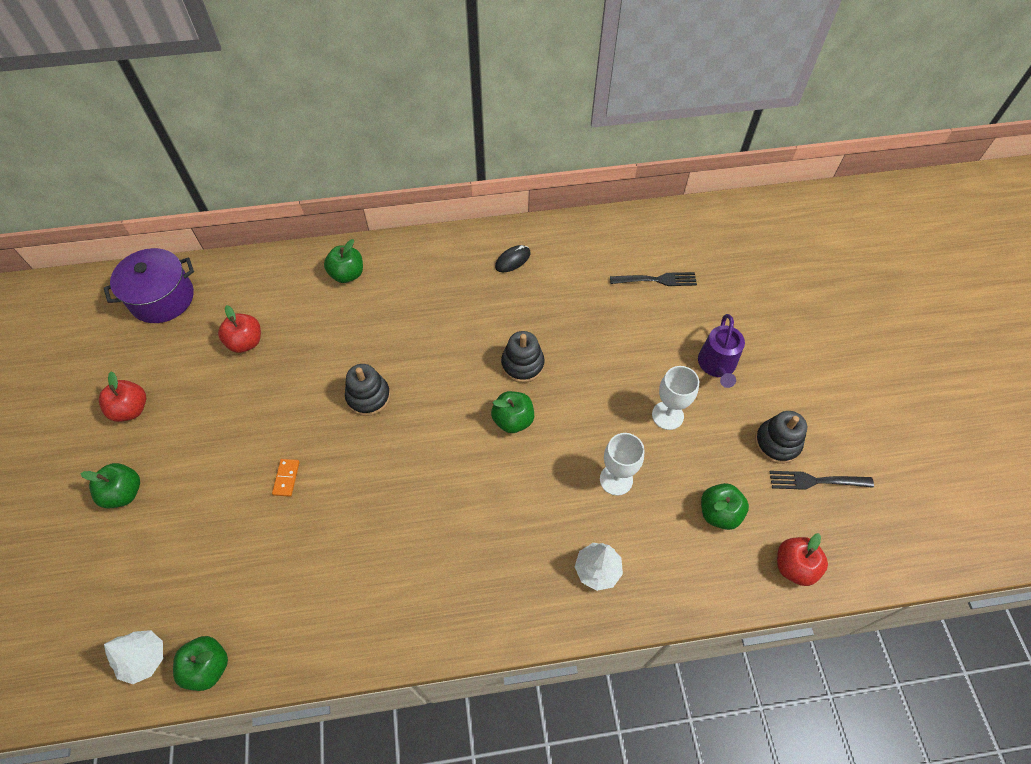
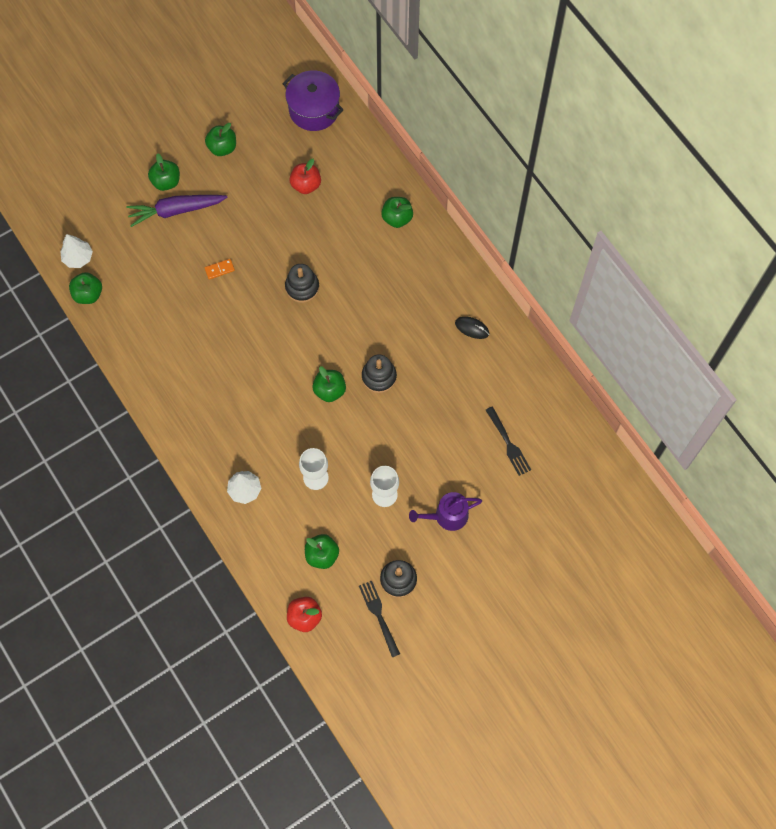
camera: 65 degrees right, 10 degrees up
red apple [99,372,146,422] -> green apple [205,123,236,156]
none -> purple carrot [126,195,228,227]

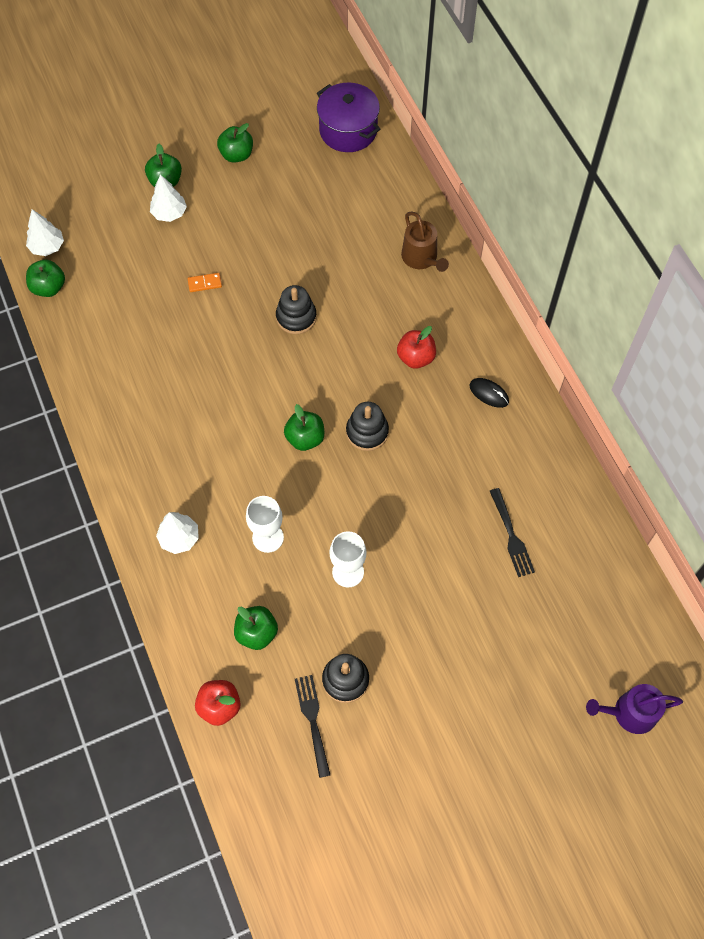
camera: 10 degrees right, 5 degrees down
purple carrot [126,195,228,227] -> white tree [150,174,187,222]
red apple [289,159,321,194] -> red apple moved to [397,326,436,369]
green apple [381,197,413,228] -> brown watering can [401,212,449,272]
purple watering can [409,492,482,531] -> purple watering can moved to [586,684,683,734]

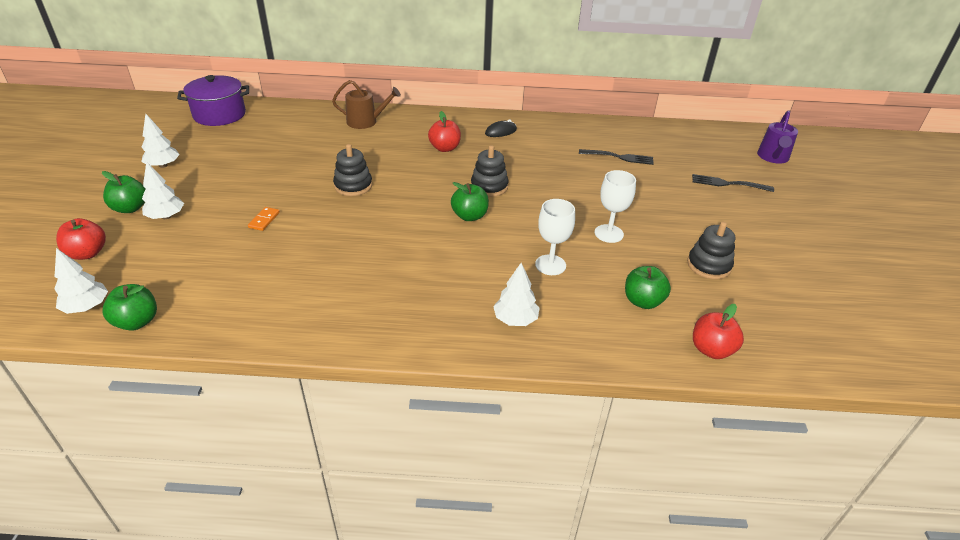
camera: 65 degrees left, 25 degrees down
green apple [217,123,253,162] -> white tree [141,113,180,168]
black fork [295,675,330,778] -> black fork moved to [692,174,774,192]
none -> red apple [56,218,106,260]

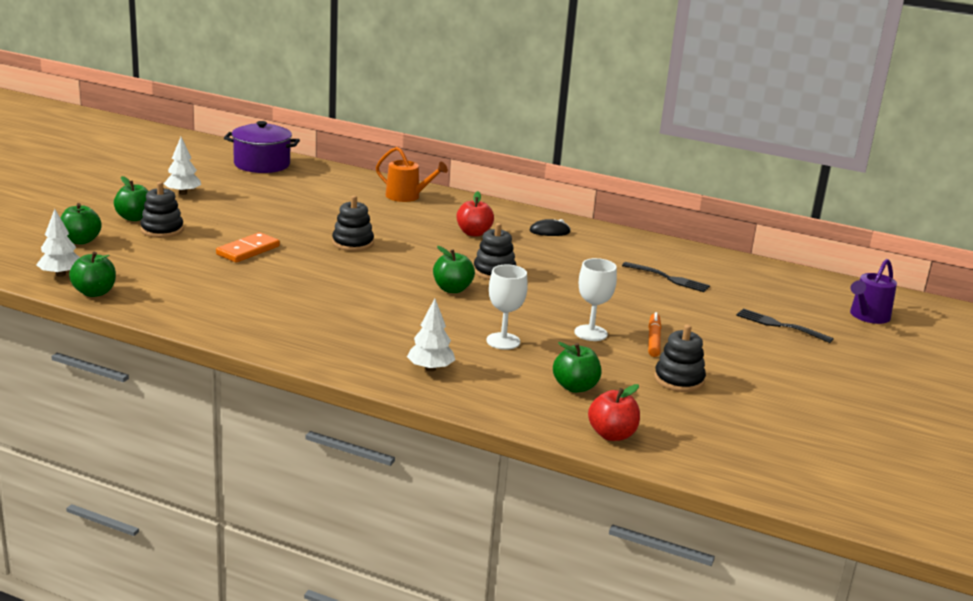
camera: 20 degrees right, 15 degrees down
red apple [56,218,106,260] -> green apple [61,203,102,245]
white tree [142,161,184,219] -> black stacking toy [140,182,184,238]
orange domino [248,207,280,231] -> orange domino [216,232,280,263], size x1.73
brown watering can [332,80,401,129] -> orange watering can [376,147,448,202]
none -> orange marker [648,312,661,357]

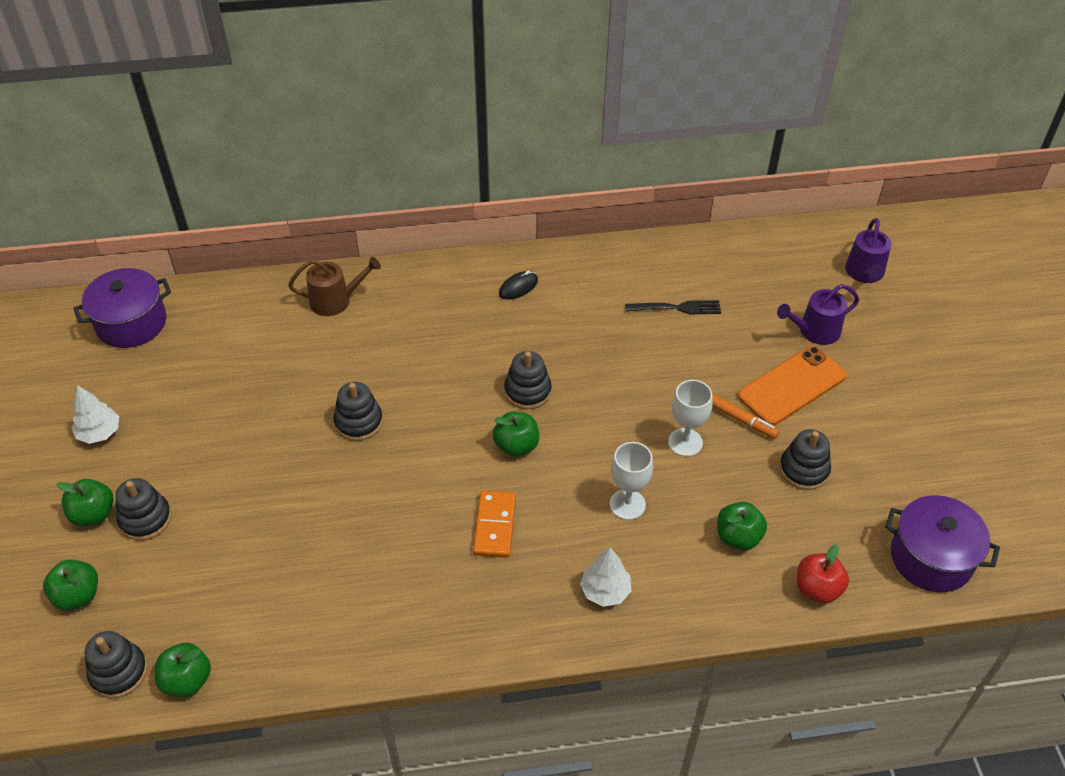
camera: 30 degrees left, 25 degrees up
white tree [36,209,80,277] -> black stacking toy [85,631,148,698]
orange domino [216,232,280,263] -> orange domino moved to [473,491,516,558]
orange watering can [376,147,448,202] -> brown watering can [288,257,381,316]
red apple [456,191,494,237] -> none
orange marker [648,312,661,357] -> orange marker turned 150 degrees clockwise [712,394,779,439]
black fork [736,309,834,343] -> purple watering can [777,284,859,345]
none -> orange phone [738,346,847,426]
none -> purple pot [885,495,1000,592]

